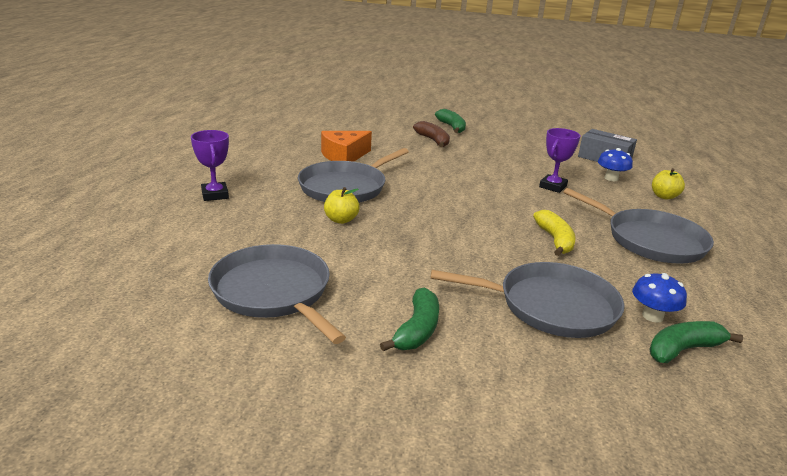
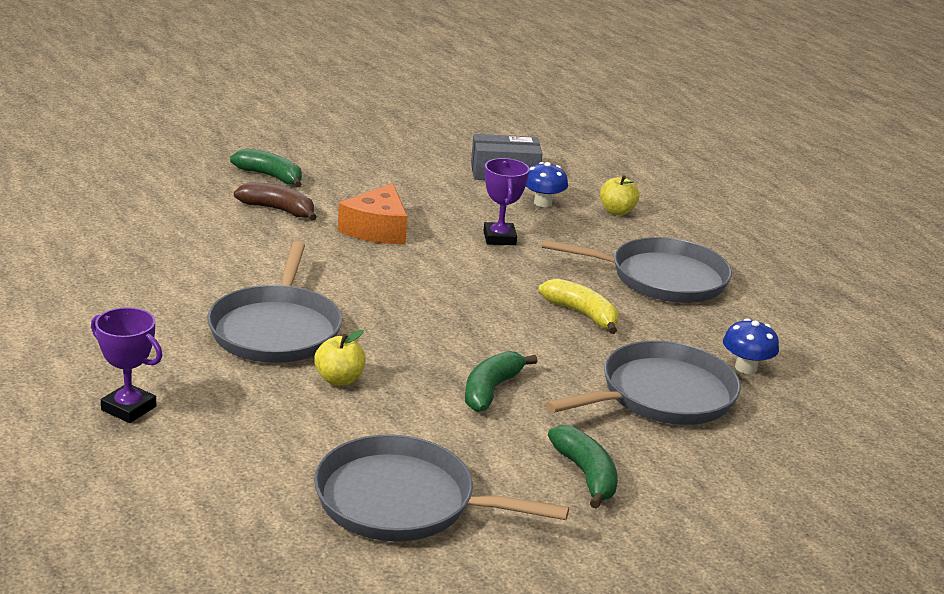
camera: 40 degrees left, 0 degrees up
orange cheese [321,131,372,162] -> orange cheese moved to [338,183,408,244]
green banana [649,321,743,363] -> green banana moved to [465,351,537,412]

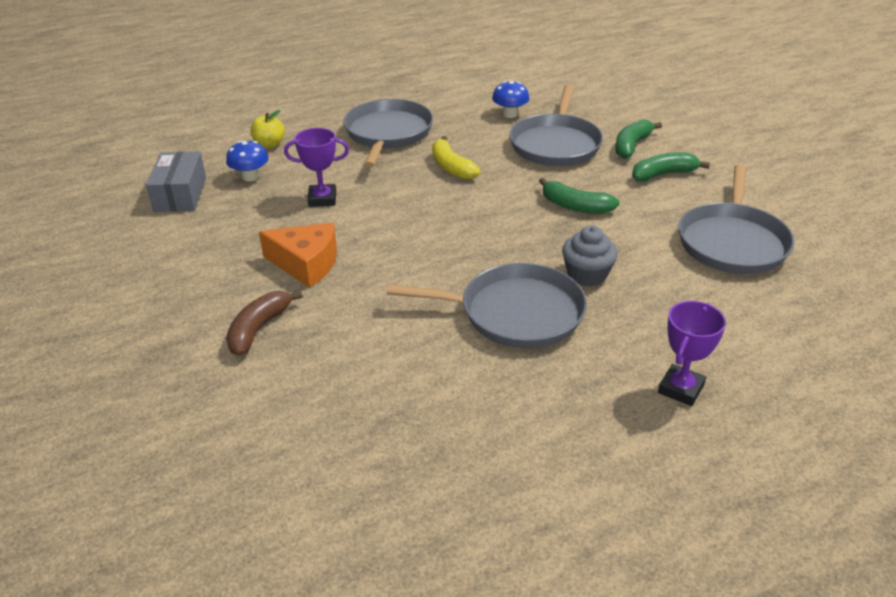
camera: 85 degrees left, 10 degrees up
green banana [230,149,302,187] -> green banana moved to [615,119,662,159]
yellow apple [314,330,366,386] -> grey cupcake [562,226,618,286]
yellow banana [538,279,619,334] -> yellow banana turned 75 degrees counterclockwise [432,136,480,179]
grey pan [546,341,741,425] -> grey pan turned 135 degrees counterclockwise [509,85,603,166]

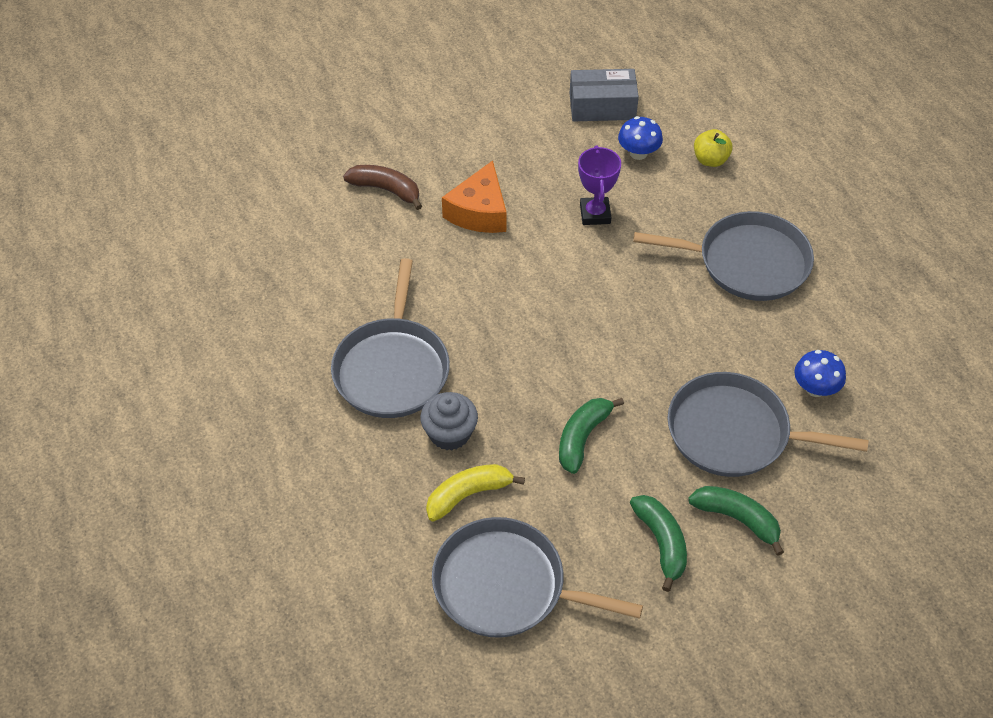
camera: 90 degrees right, 15 degrees up
yellow banana [432,136,480,179] -> yellow banana moved to [426,464,525,522]
purple trophy [658,301,726,406] -> none

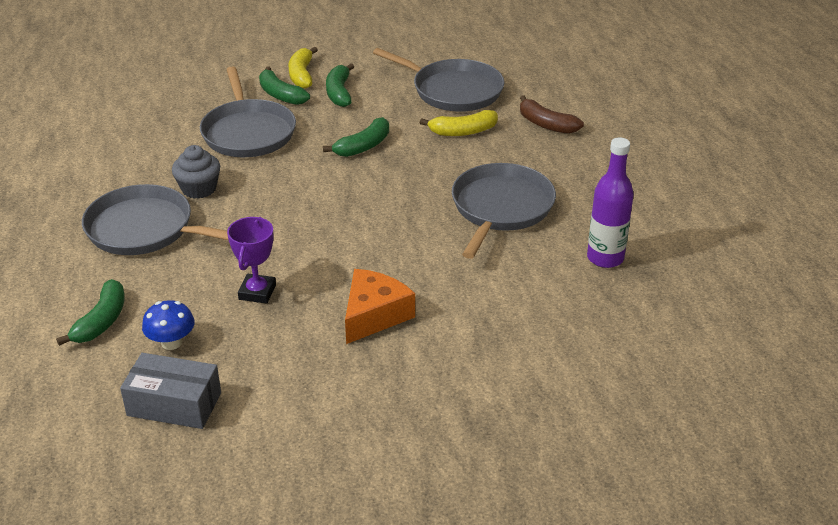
camera: 165 degrees left, 15 degrees down
brown banana [343,165,422,210] -> brown banana moved to [520,95,584,134]
grey cupcake [420,392,478,450] -> grey cupcake moved to [172,145,220,199]
grey pan [668,372,868,477] -> grey pan turned 45 degrees clockwise [200,66,296,157]
yellow apple [694,129,732,167] -> green banana [56,279,125,346]
blue mushroom [794,350,846,397] -> none
none -> yellow banana [288,47,318,89]
none -> purple bottle [587,137,634,268]

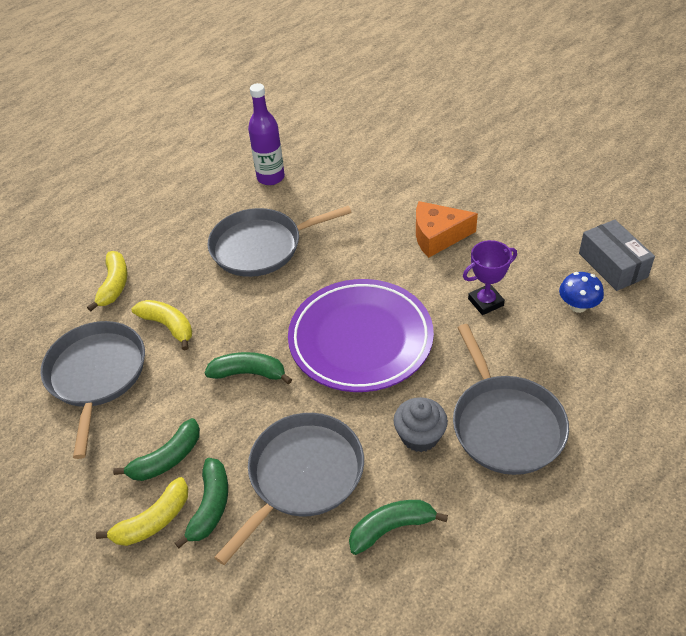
camera: 125 degrees left, 10 degrees up
green banana [56,279,125,346] -> green banana moved to [349,500,448,555]
brown banana [520,95,584,134] -> yellow banana [87,251,127,311]
none -> purple plate [288,279,434,392]

